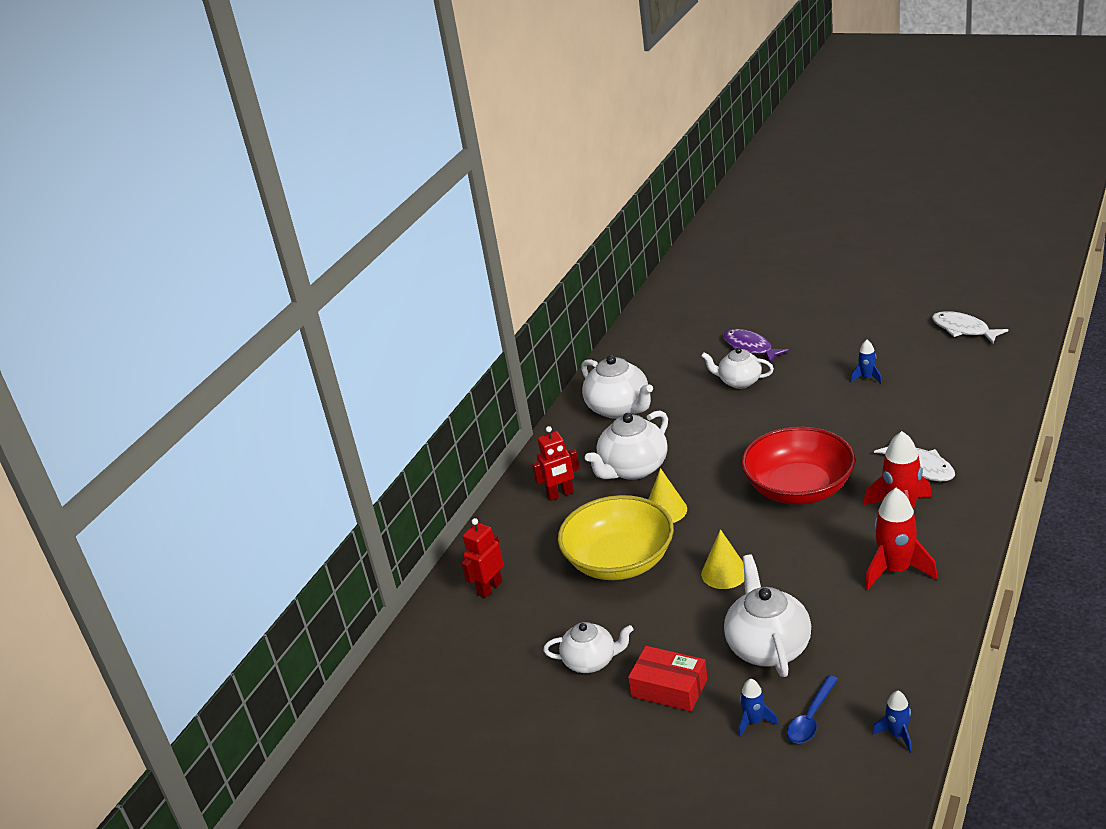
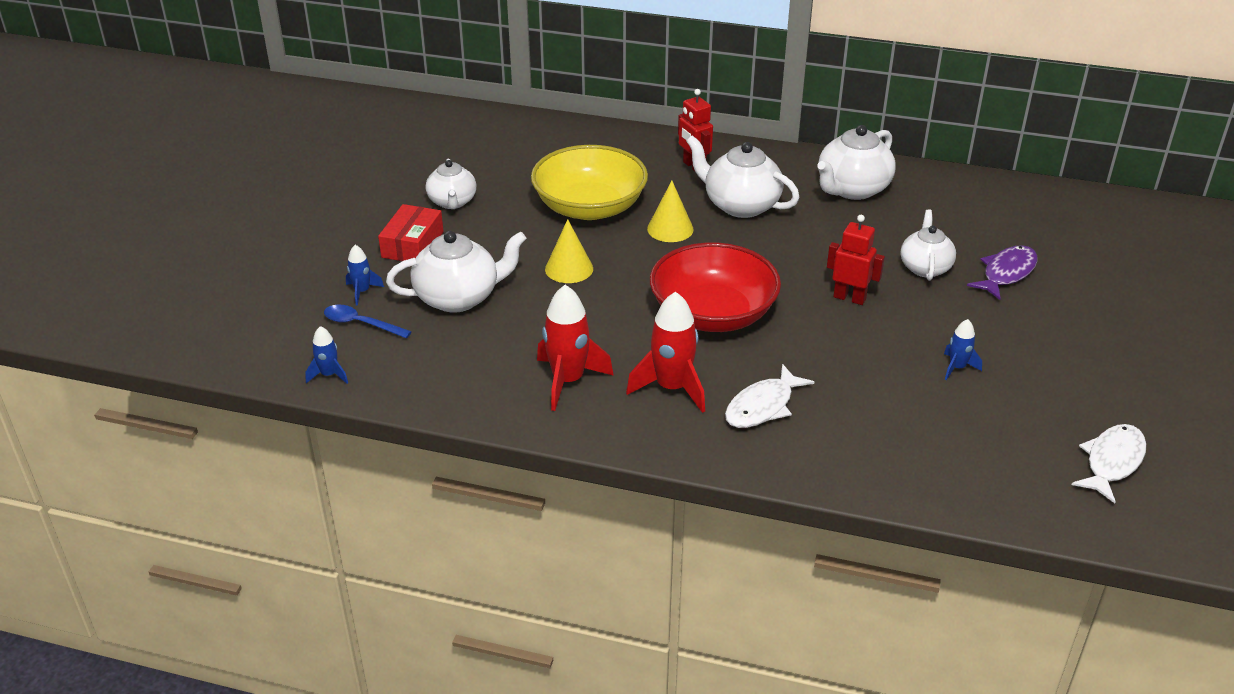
camera: 75 degrees right, 5 degrees up
red robot [461,518,504,598] -> red robot moved to [827,215,885,305]

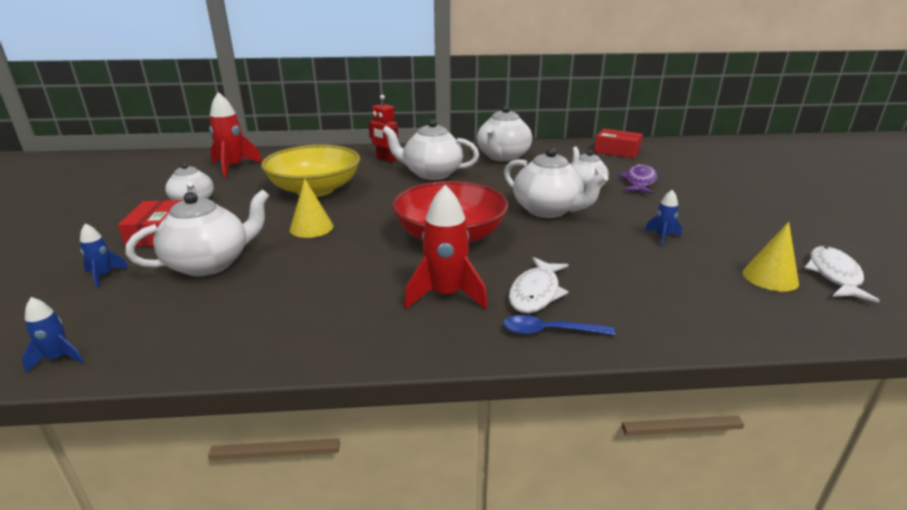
camera: 20 degrees left, 10 degrees down
blue spoon [324,305,412,339] -> blue spoon moved to [503,315,615,335]
red rocket [537,285,614,411] -> red rocket moved to [209,92,262,178]
yellow cone [647,181,694,242] -> yellow cone moved to [743,222,799,291]
red robot [827,215,885,305] -> white teapot [504,147,608,218]
none -> red box [594,129,643,158]

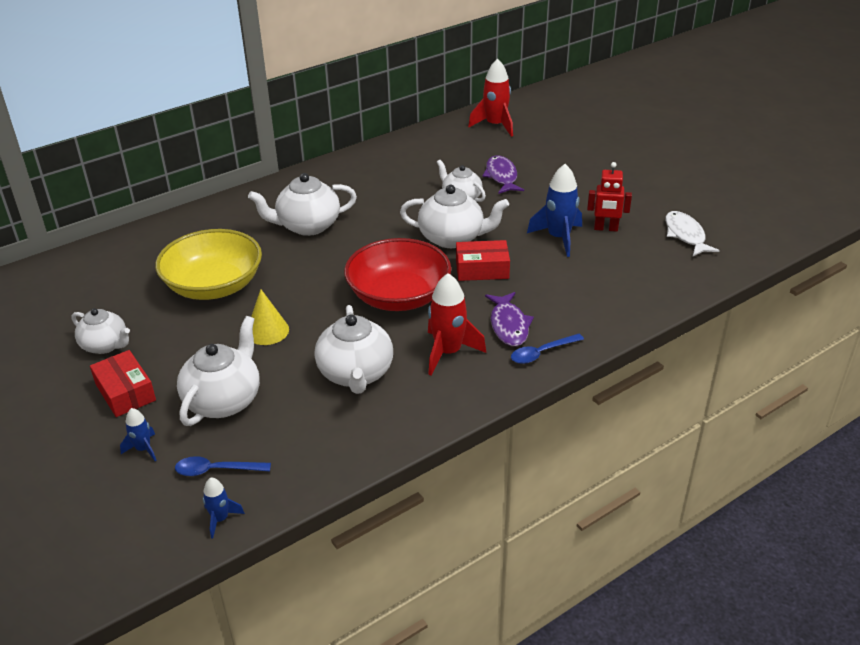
camera: 30 degrees left, 10 degrees up
red rocket [209,92,262,178] -> red rocket moved to [468,59,513,137]
red robot [369,95,398,163] -> red robot moved to [587,162,632,232]
white teapot [477,105,532,162] -> white teapot moved to [315,305,393,394]
white fish [509,257,569,313] -> purple fish [485,292,534,347]
red box [594,129,643,158] -> red box moved to [456,240,510,281]
blue rocket [645,190,682,247] -> blue rocket [527,164,582,257], size x1.91
yellow cone [743,222,799,291] -> none
none -> blue spoon [175,456,271,476]

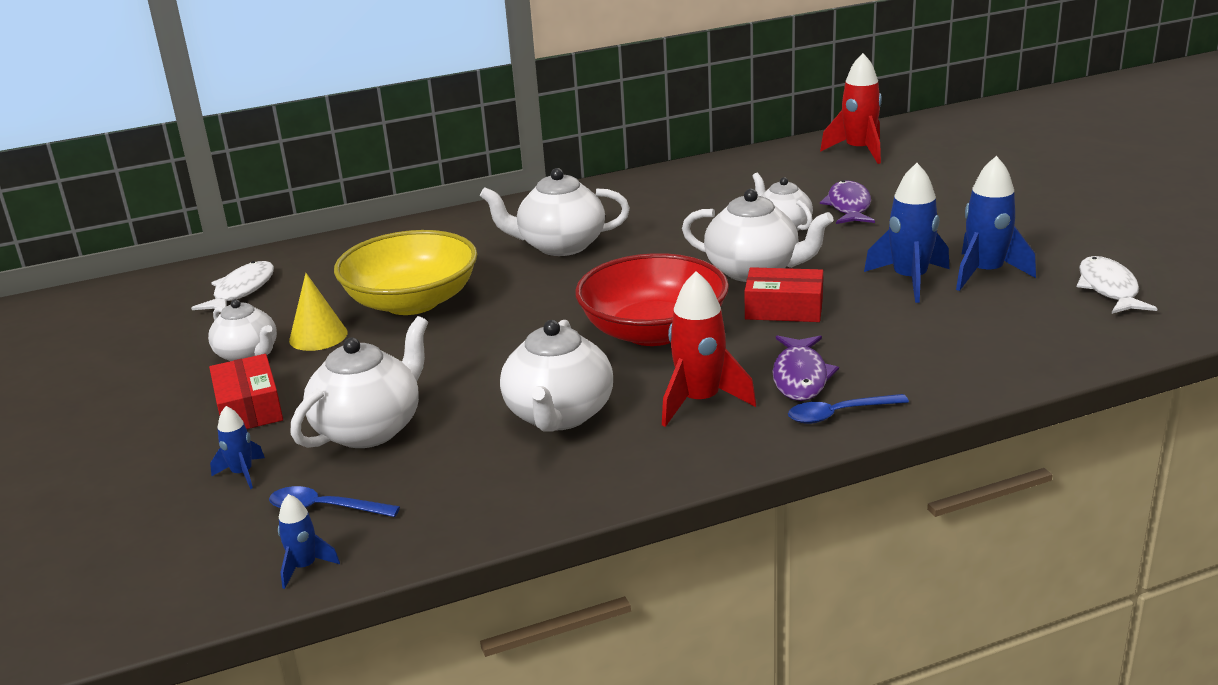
camera: 15 degrees right, 10 degrees down
yellow cone [251,289,289,345] -> yellow cone moved to [289,273,347,351]
red robot [587,162,632,232] -> blue rocket [956,156,1036,291]
none -> white fish [191,261,274,310]

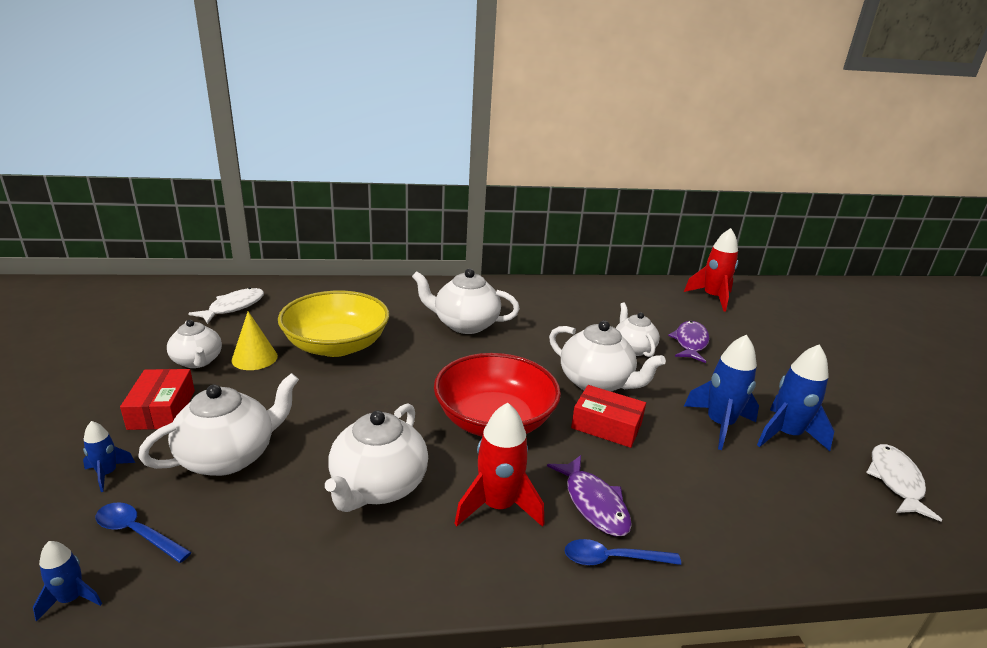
camera: 10 degrees right, 0 degrees up
purple fish [772,335,839,401] -> purple fish turned 45 degrees counterclockwise [547,455,632,537]

